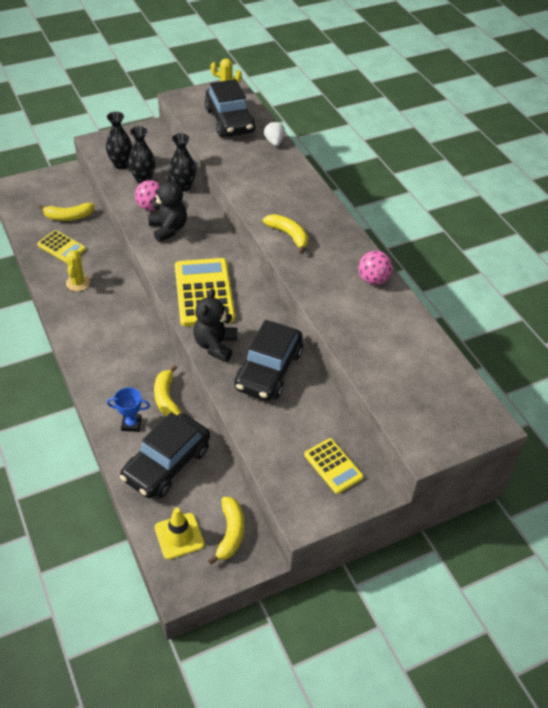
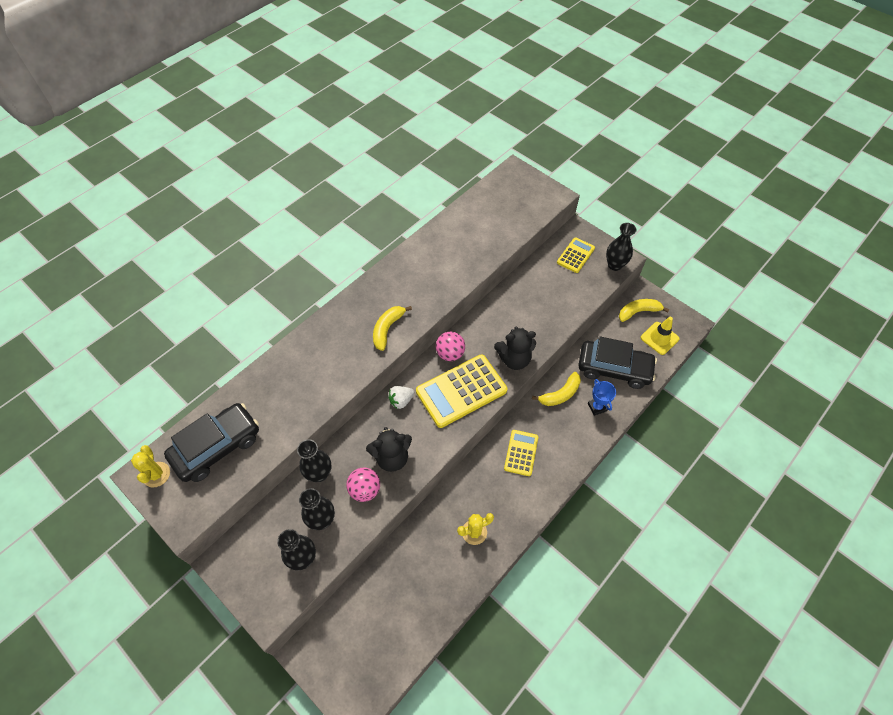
camera: 110 degrees left, 10 degrees up
yellow calculator [37,230,86,263] -> yellow calculator moved to [504,430,538,476]
yellow banana [38,203,95,221] -> none
black teddy bear [148,174,187,242] -> black teddy bear turned 150 degrees counterclockwise [366,427,412,472]
black car [234,320,303,401] -> none
white strawberry [264,121,285,146] -> white strawberry moved to [388,386,414,409]
pink ball [359,251,393,285] -> pink ball moved to [436,332,465,361]
none -> black vase [606,223,637,271]

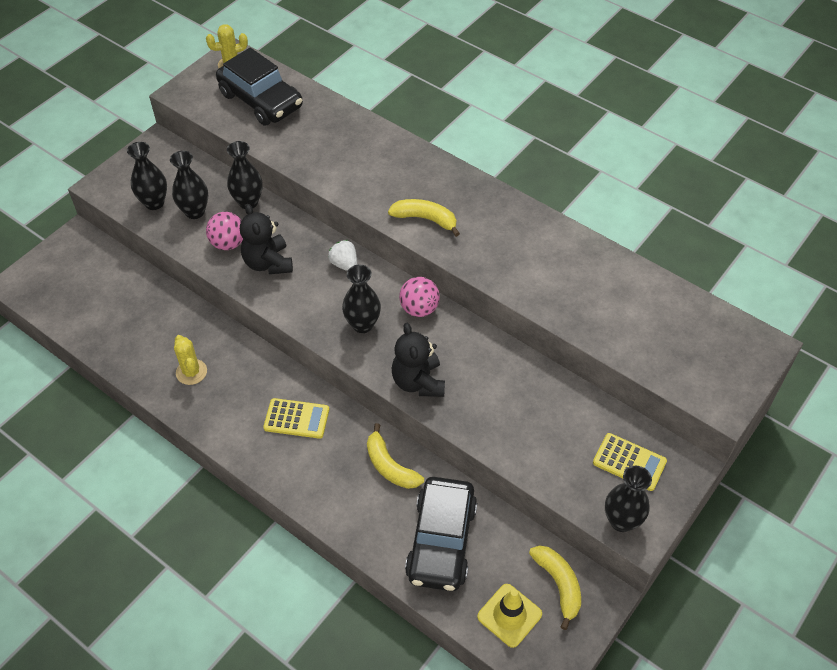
camera: 85 degrees right, 5 degrees down
yellow calculator [416,355,507,428] -> black vase [342,265,381,333]
blue trophy [588,379,616,416] -> none

